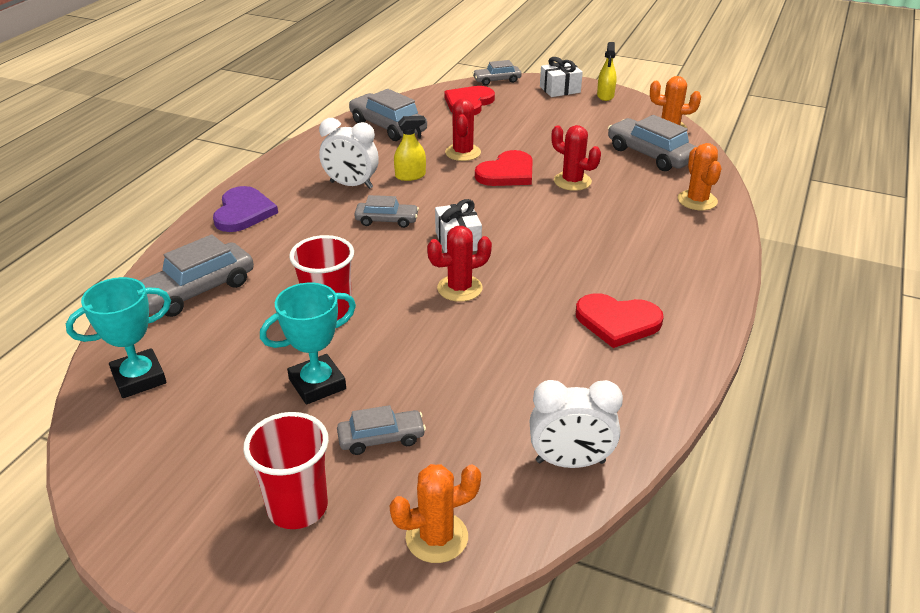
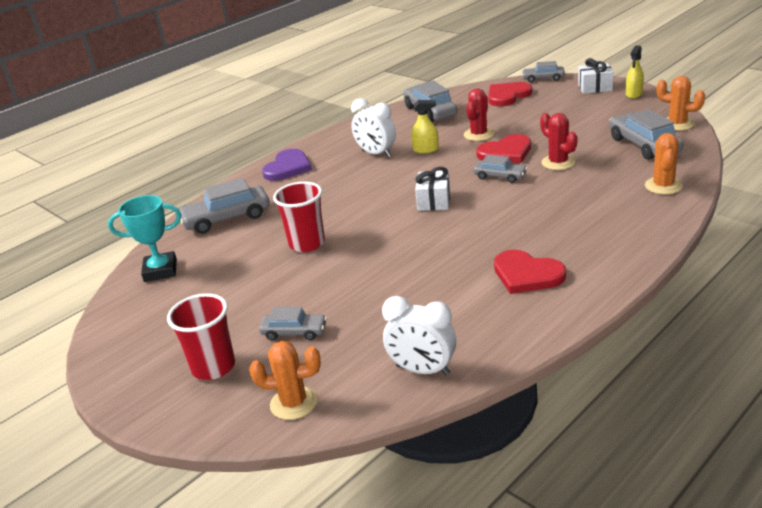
camera: 25 degrees right, 5 degrees down
turquoise trophy [260,283,356,405] -> none
grey car [354,195,419,228] -> grey car moved to [473,155,527,183]
red cactus [427,226,492,302] -> none

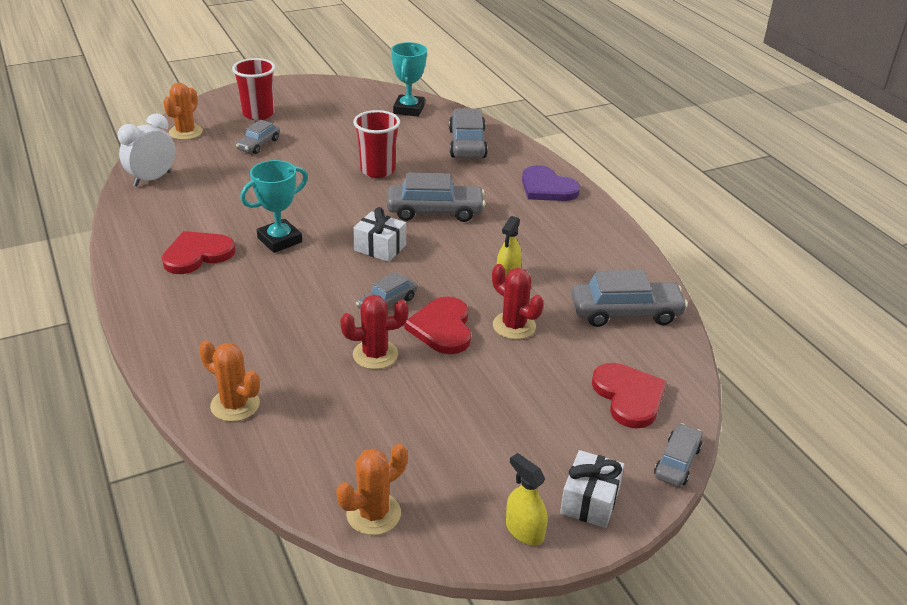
camera: 105 degrees right, 5 degrees up
white clock [351,98,396,157] -> none
grey car [609,109,684,160] -> grey car moved to [387,173,485,222]
none -> turquoise trophy [240,160,308,253]

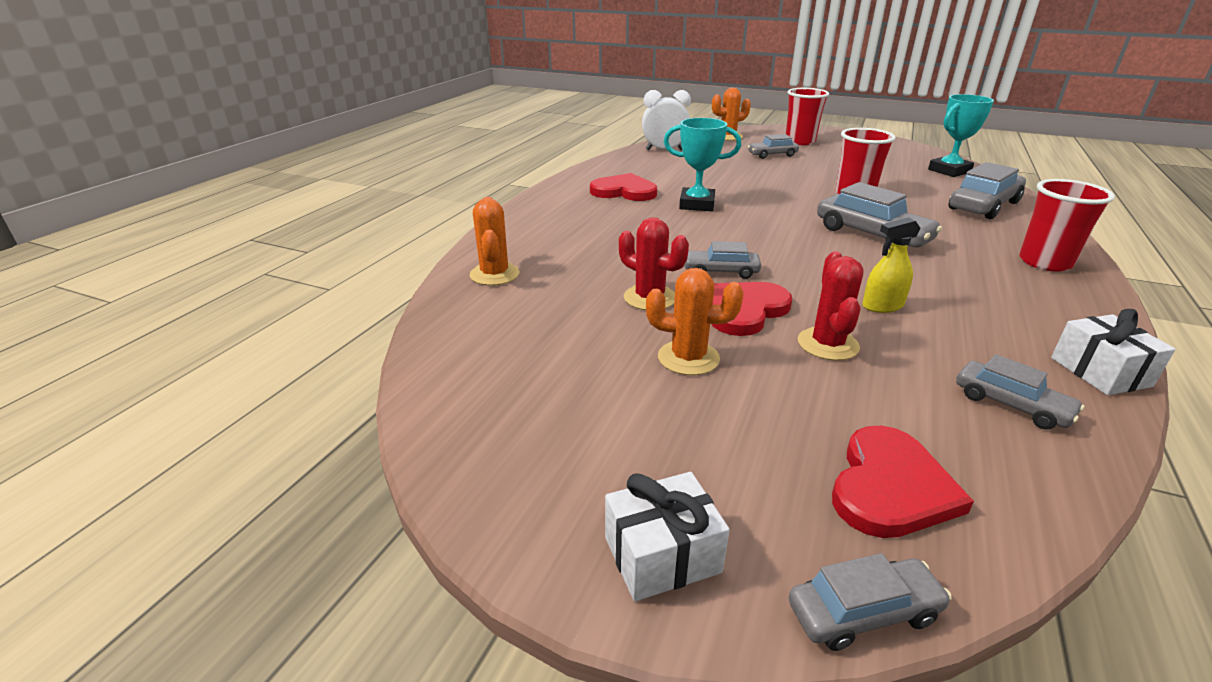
camera: 50 degrees right, 5 degrees down
orange cactus [336,444,407,535] -> orange cactus moved to [646,268,743,375]
white gift [353,207,406,262] -> white gift moved to [1051,309,1176,395]
yellow spray bottle [506,453,547,545] -> none
purple heart [522,165,580,201] -> red cup [1019,179,1115,272]
grey car [571,270,688,327] -> grey car [956,354,1084,429], size x0.59

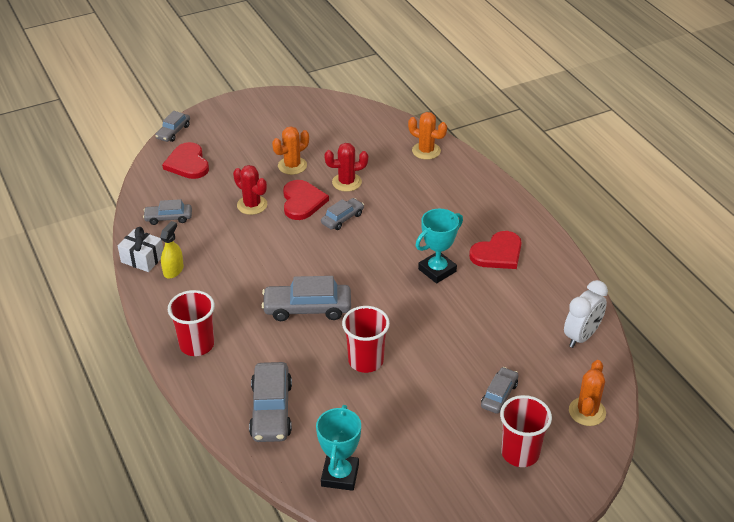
camera: 130 degrees right, 10 degrees up
white gift [605,472,730,601] -> none
yellow spray bottle [862,217,921,313] -> yellow spray bottle moved to [160,221,184,279]

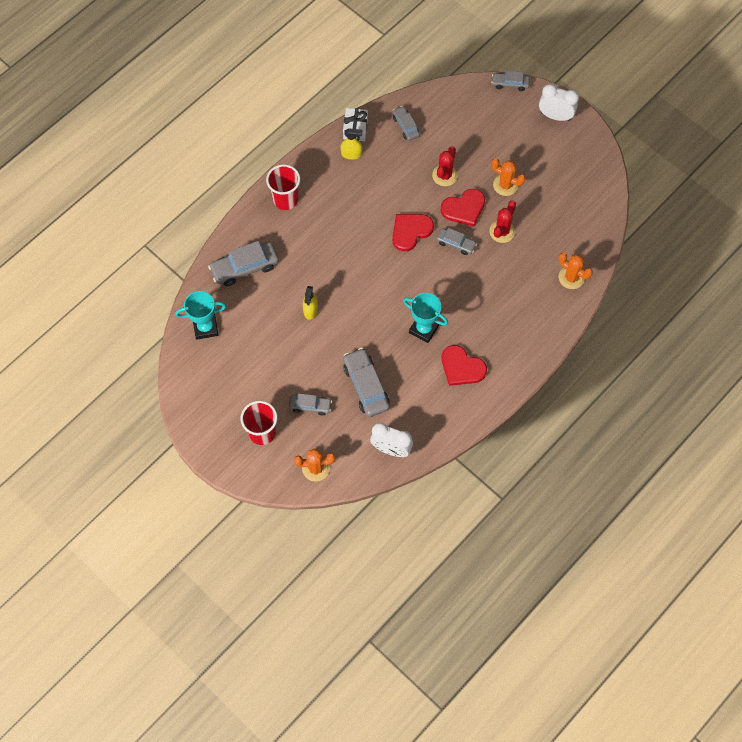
camera: 70 degrees right, 25 degrees up
red heart [162,142,209,179] -> red heart moved to [392,214,434,252]
grey car [261,276,351,321] -> grey car moved to [343,348,390,417]
red cactus [324,143,368,192] -> red cactus turned 60 degrees clockwise [489,200,516,243]
red cup [342,306,390,373] -> yellow spray bottle [303,286,318,320]
orange cactus [408,112,447,160] -> orange cactus turned 60 degrees counterclockwise [559,253,593,289]
none -> white clock [539,84,579,121]

